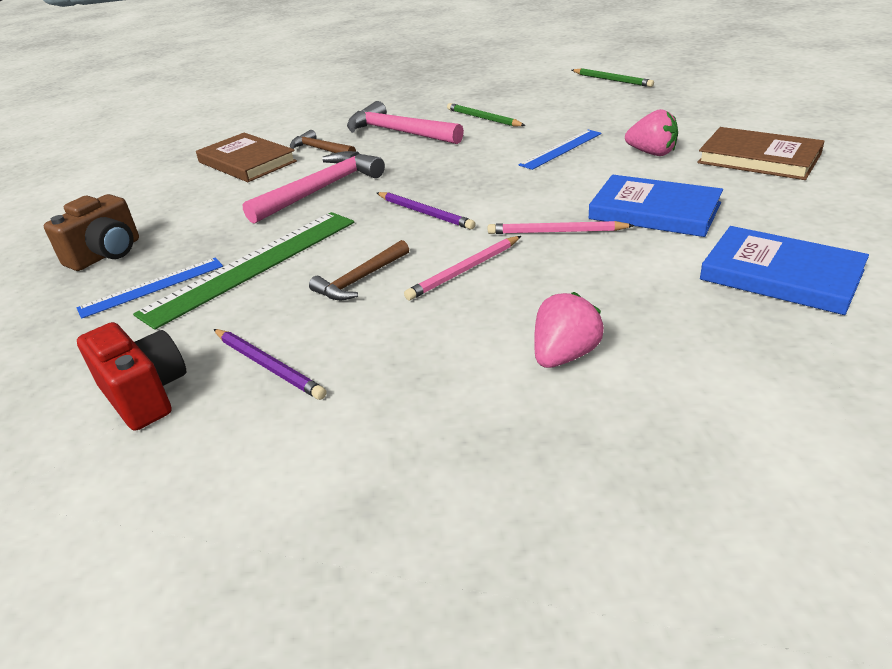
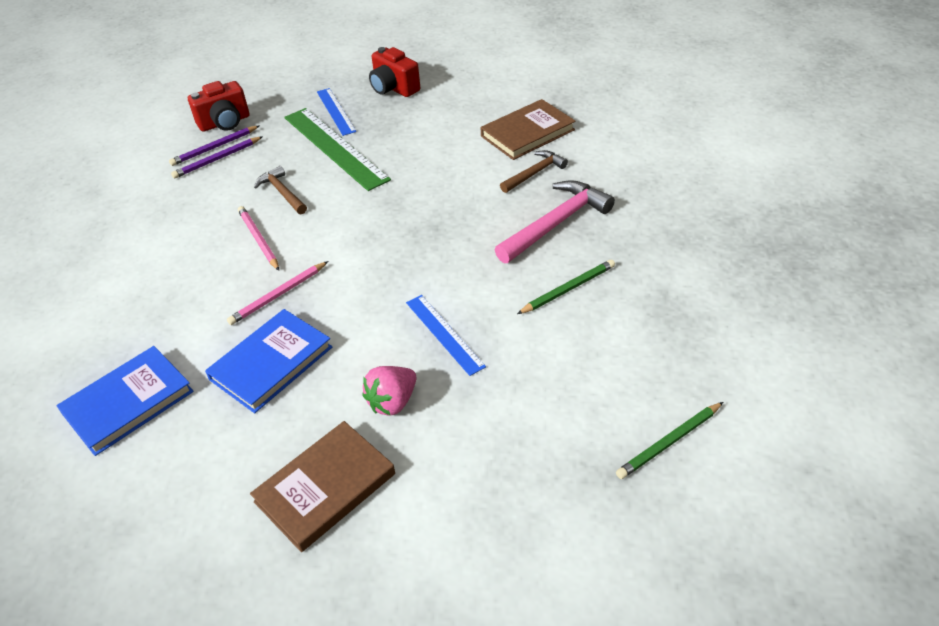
camera: 100 degrees right, 10 degrees up
brown camera [44,194,139,271] -> red camera [369,47,420,97]
pink hammer [242,151,385,224] -> none
purple pencil [377,192,476,230] -> purple pencil moved to [169,126,259,166]
pink pencil [488,221,635,234] -> pink pencil turned 150 degrees counterclockwise [227,261,328,325]
pink strawberry [534,292,604,368] -> none

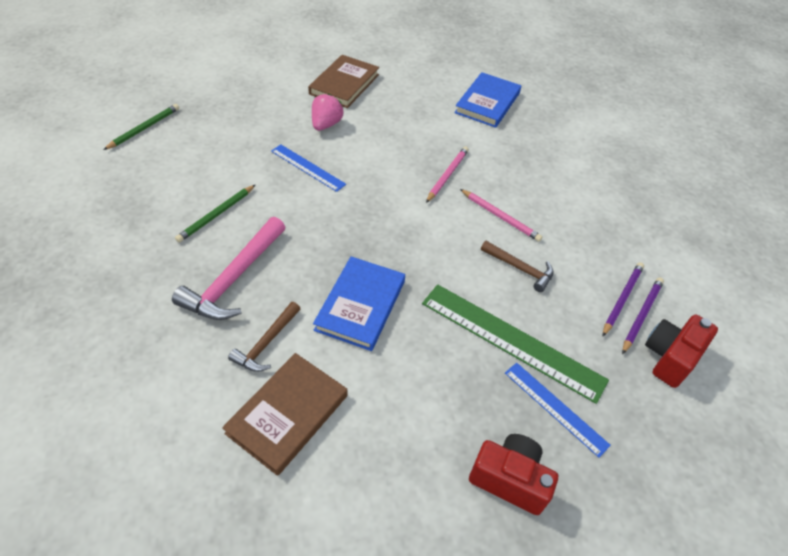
camera: 155 degrees right, 5 degrees up
blue book [205,309,332,413] -> blue book moved to [313,256,405,351]

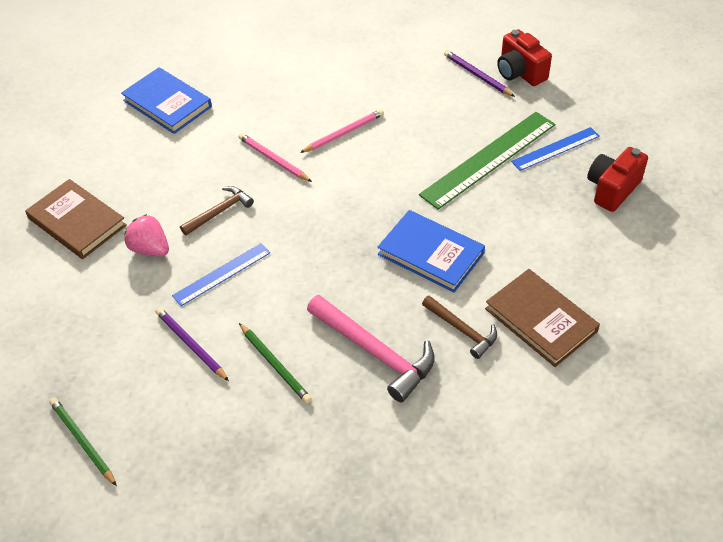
camera: 70 degrees left, 0 degrees up
brown hammer [481,241,554,292] -> brown hammer moved to [180,186,254,235]
purple pencil [603,262,644,336] -> purple pencil moved to [156,307,229,381]

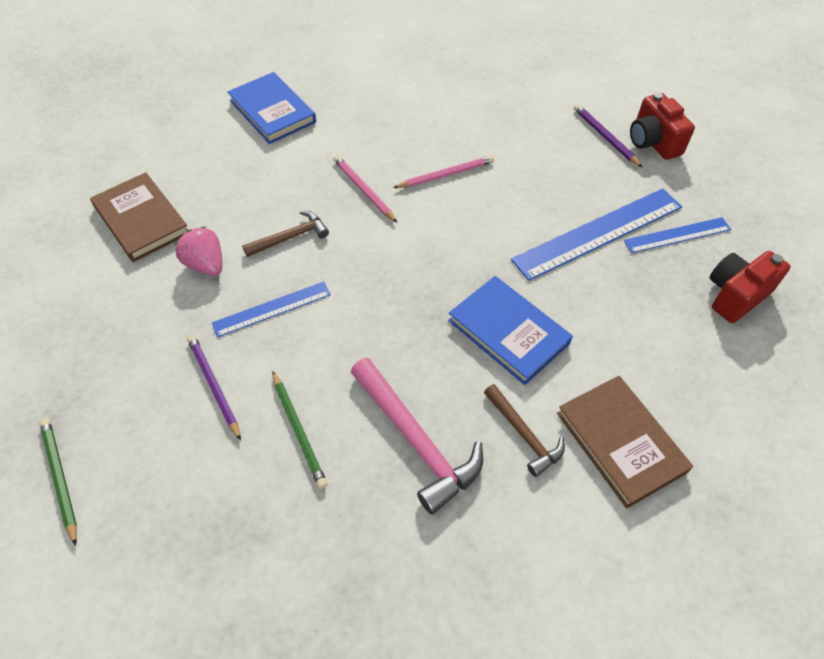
camera: 10 degrees right, 5 degrees up
green ruler [419,112,555,210] -> blue ruler [511,188,682,281]

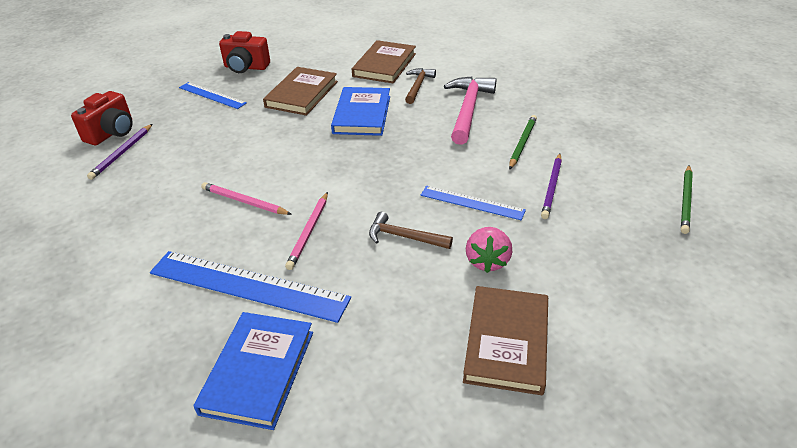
camera: 130 degrees left, 15 degrees down
blue ruler [511,188,682,281] -> blue ruler moved to [150,251,351,323]
none -> brown book [263,67,338,116]

